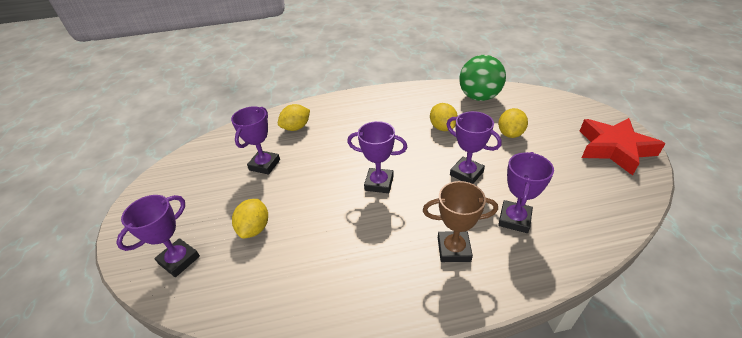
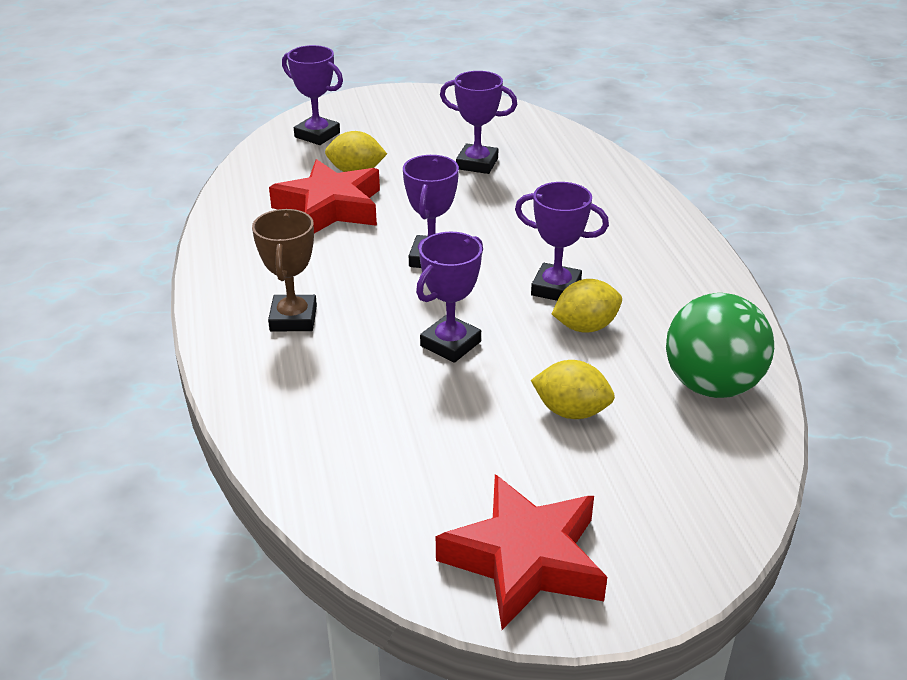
camera: 85 degrees right, 5 degrees down
yellow lemon [278,104,310,131] -> none
purple trophy [498,152,554,233] -> purple trophy moved to [515,182,609,301]
none -> red star [269,159,380,233]

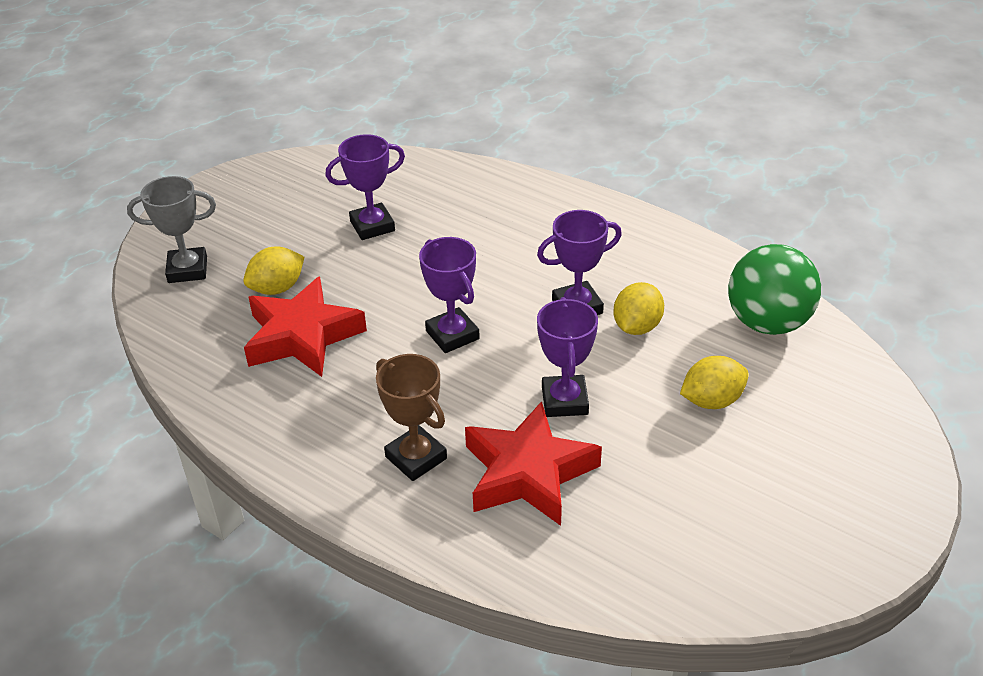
camera: 40 degrees left, 5 degrees up
purple trophy [282,45,343,145] -> grey trophy [127,176,216,283]
red star [436,474,607,630] -> red star moved to [465,401,602,526]

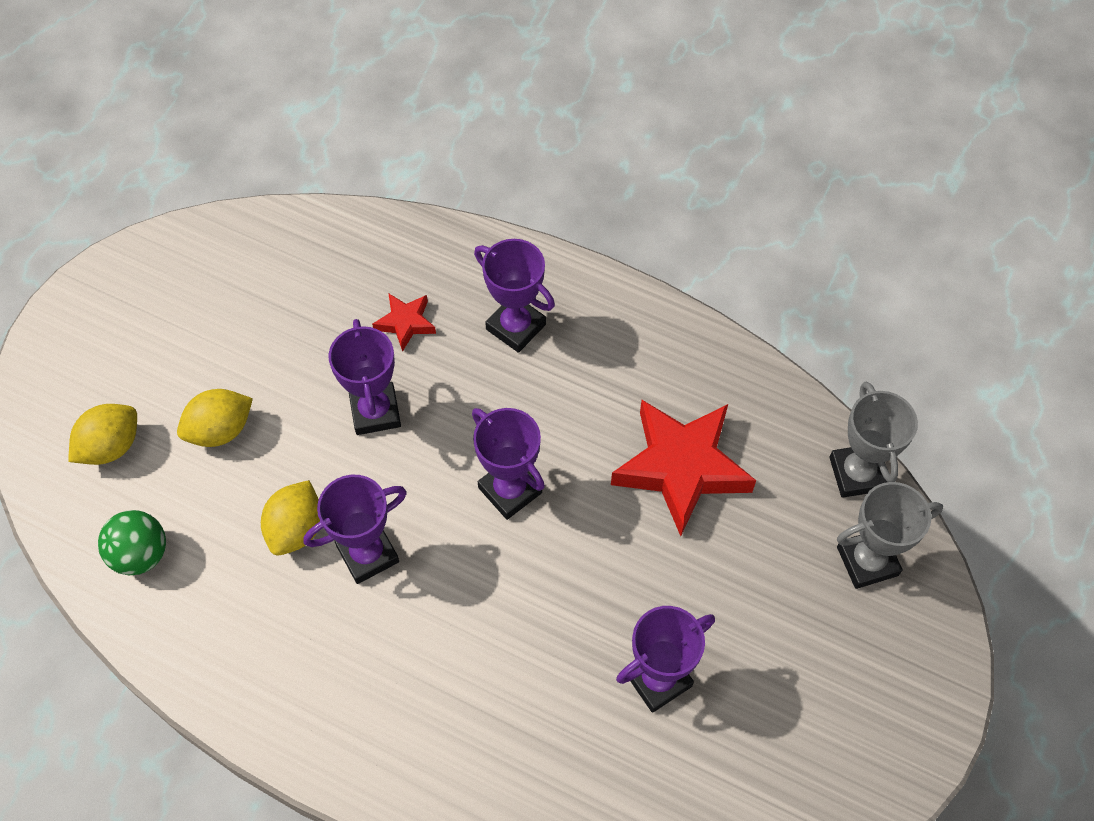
camera: 170 degrees right, 20 degrees up
yellow lemon [243,246,304,295] -> yellow lemon moved to [68,404,137,465]
brown trophy [376,354,447,481] -> purple trophy [474,239,555,353]
red star [465,401,602,526] -> red star [372,293,436,352], size x0.47
green ball [728,244,821,335] -> green ball [98,510,166,575], size x0.61
none -> grey trophy [829,382,918,498]

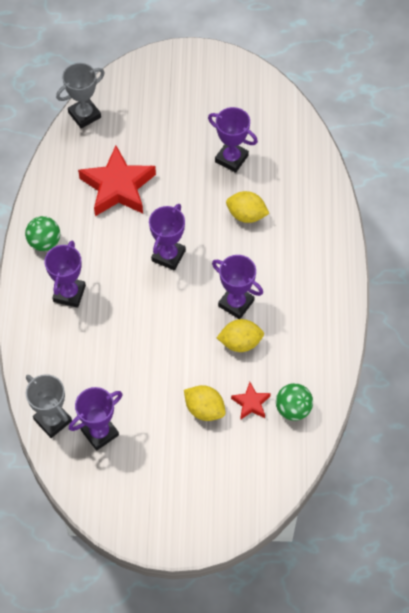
camera: 115 degrees left, 0 degrees up
yellow lemon [68,404,137,465] -> yellow lemon moved to [226,191,269,223]
purple trophy [329,319,401,435] -> purple trophy moved to [69,387,122,451]
red star [372,293,436,352] -> red star moved to [231,382,271,420]
grey trophy [837,482,943,589] -> grey trophy moved to [26,374,72,438]
none -> green ball [25,216,60,251]

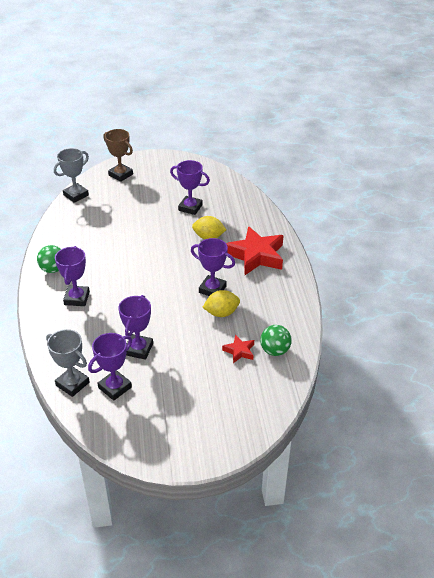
camera: 10 degrees left, 20 degrees down
red star [78,146,156,216] -> red star moved to [226,226,284,275]
purple trophy [149,204,186,270] -> purple trophy moved to [118,295,153,360]
yellow lemon [184,385,226,421] -> none
none -> brown trophy [103,129,133,182]

